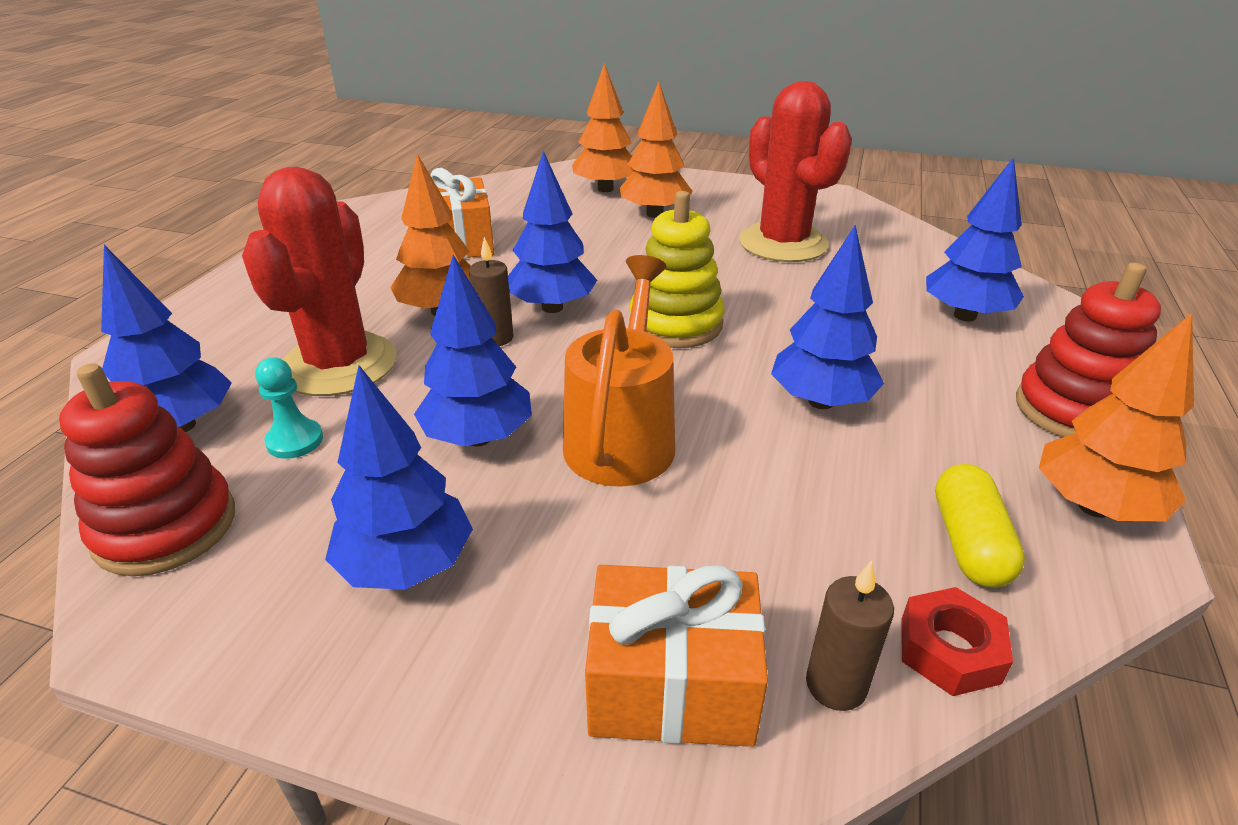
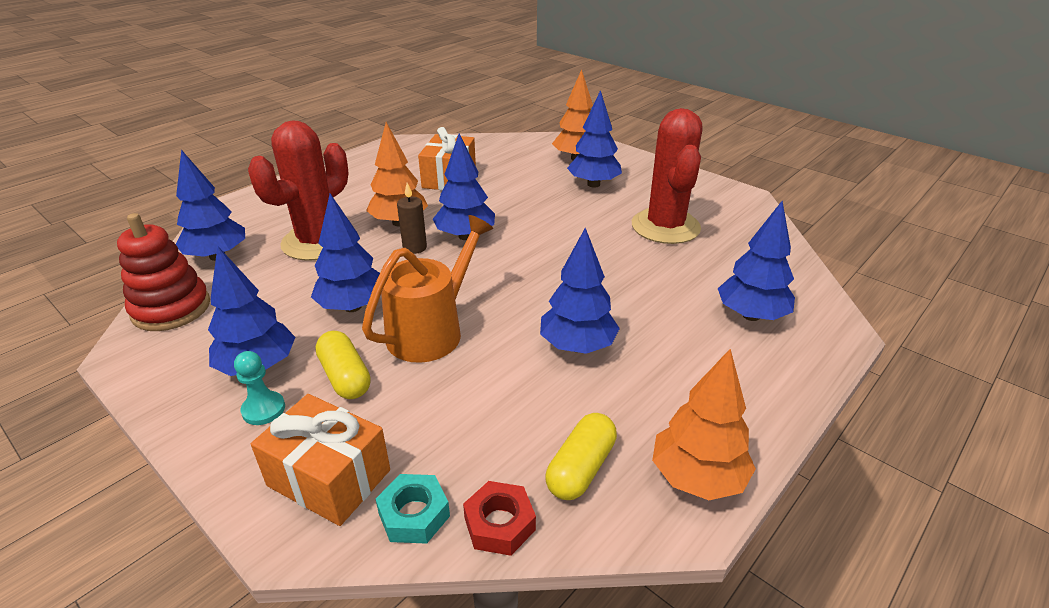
camera: 25 degrees right, 0 degrees up
turquoise pawn [255,357,323,459] -> turquoise pawn moved to [234,351,285,425]
orange tree [620,82,693,218] -> blue tree [567,90,622,188]
yellow stacking toy [629,191,724,348] -> none
brown candle [806,560,894,711] -> turquoise nut [376,474,450,544]
red stacking toy [1016,263,1161,437] -> none
none -> yellow capsule [315,331,371,399]

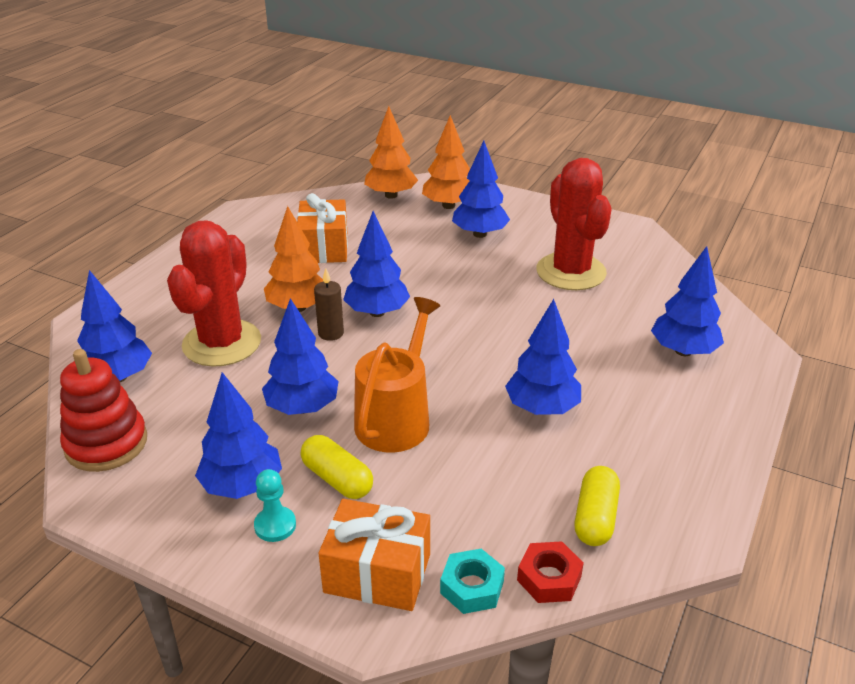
camera: 15 degrees left, 0 degrees up
orange tree [652,349,756,500] -> orange tree moved to [364,106,418,199]

